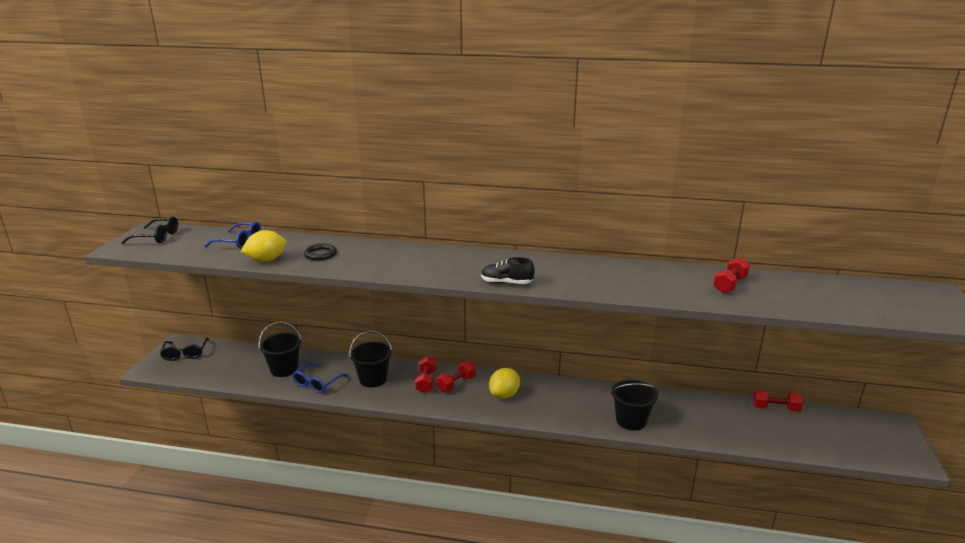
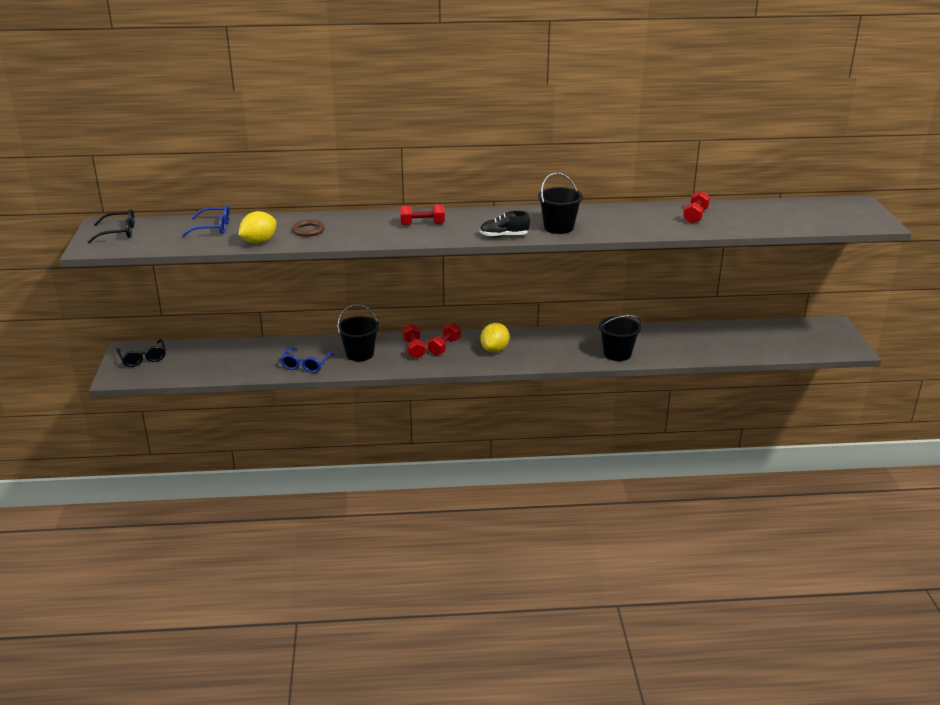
camera: 15 degrees left, 5 degrees up
black bucket [258,322,302,377] -> black bucket moved to [538,172,583,234]
black ring [304,244,337,260] -> brown ring [292,220,325,237]
red dumbbell [753,389,803,412] -> red dumbbell moved to [400,204,445,225]

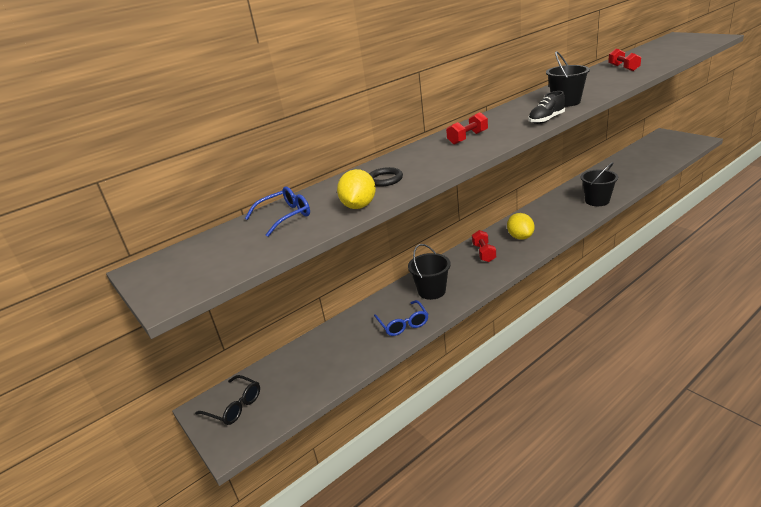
camera: 30 degrees left, 0 degrees up
black glasses [87,209,135,243] -> none
brown ring [292,220,325,237] -> black ring [369,167,403,187]
red dumbbell [403,324,426,359] -> none

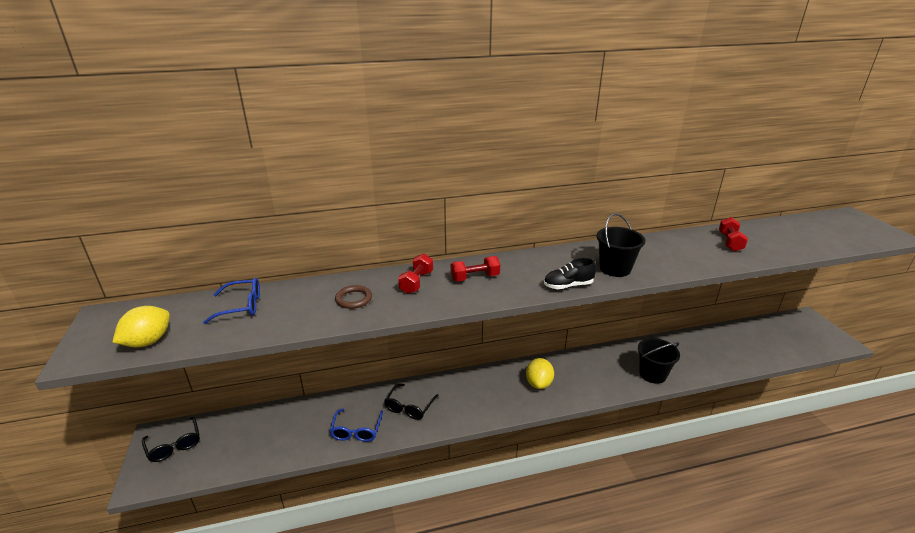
camera: 20 degrees right, 0 degrees up
yellow lemon [337,169,376,209] -> yellow lemon moved to [112,306,170,347]
black ring [369,167,403,187] -> brown ring [335,285,372,309]
black bucket [408,244,451,300] -> black glasses [384,384,439,420]
red dumbbell [472,230,496,262] -> red dumbbell moved to [398,254,433,294]

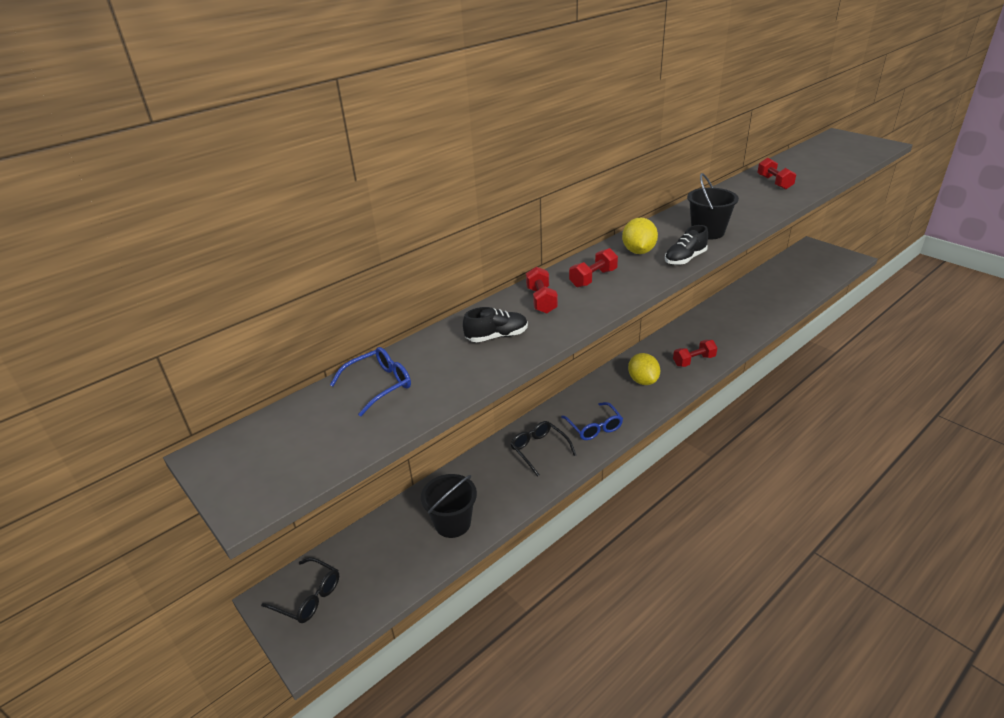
camera: 25 degrees left, 5 degrees up
yellow lemon [112,306,170,347] -> yellow lemon moved to [622,217,658,254]
blue glasses [329,409,383,442] -> blue glasses moved to [561,402,623,440]
brown ring [335,285,372,309] -> black shoe [463,307,528,342]
black glasses [384,384,439,420] -> black glasses turned 150 degrees clockwise [511,421,576,477]
black bucket [638,338,680,384] -> black bucket moved to [421,474,477,538]
none -> red dumbbell [673,340,718,367]

